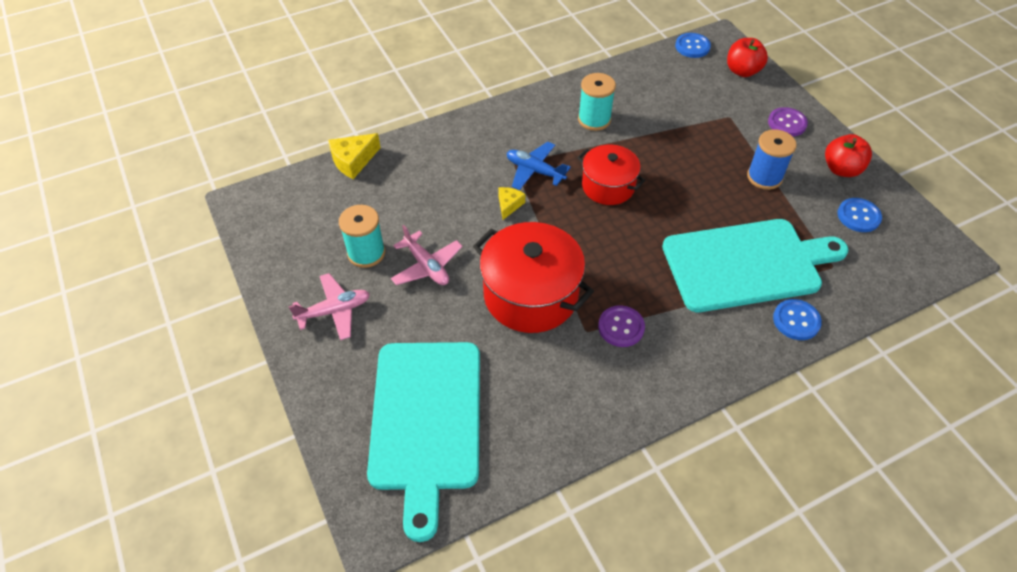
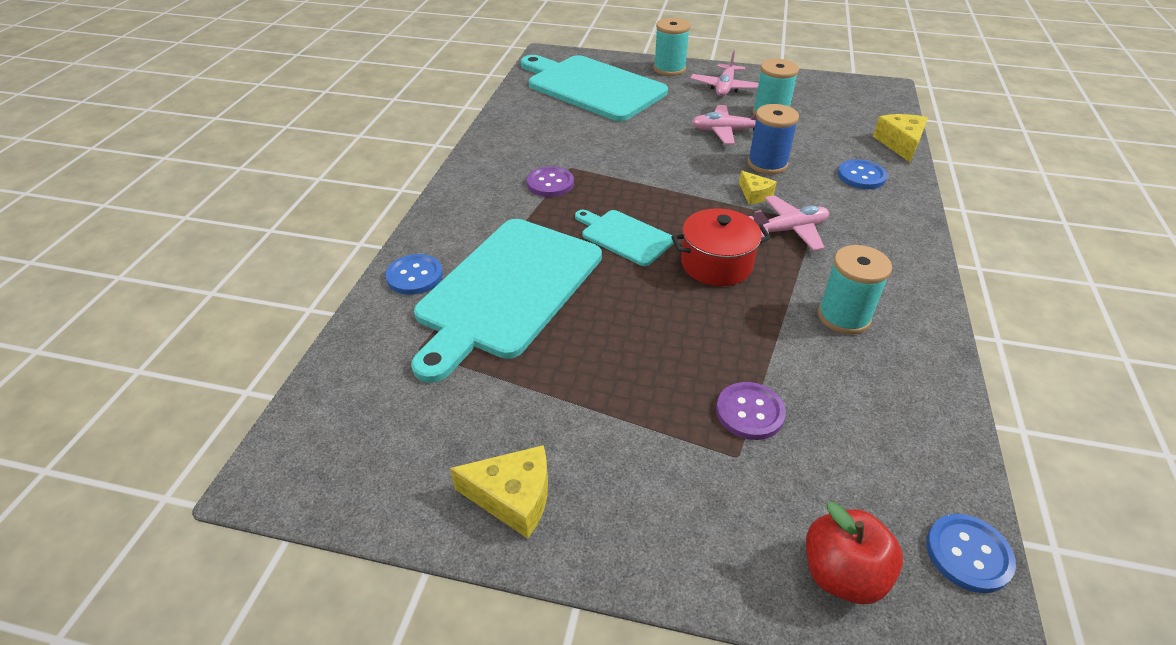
camera: 130 degrees right, 10 degrees down
red pot [473,222,594,333] -> none
blue plane [507,142,571,190] -> pink plane [748,195,829,251]
blue spool [747,129,797,190] -> blue spool moved to [748,104,799,174]
purple button [768,107,808,137] -> purple button moved to [716,382,786,440]
red apple [825,134,872,177] -> yellow cheese [450,445,548,539]
blue button [838,198,882,232] -> blue button moved to [838,159,887,189]
none -> turquoise cutting board [575,210,674,266]
none -> turquoise spool [654,18,690,76]

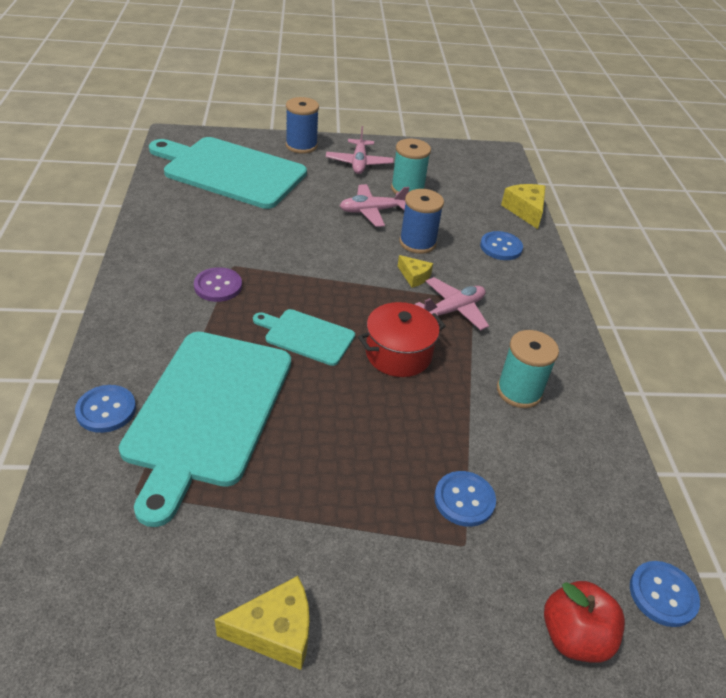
camera: 20 degrees left, 0 degrees up
turquoise spool [654,18,690,76] -> blue spool [286,97,319,154]
purple button [716,382,786,440] -> blue button [434,471,496,527]

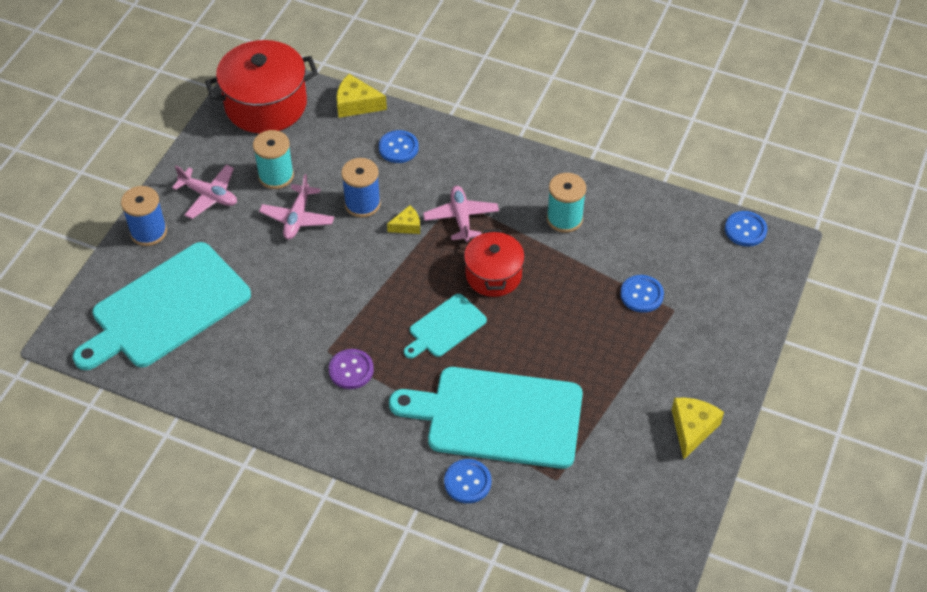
camera: 60 degrees left, 10 degrees up
turquoise cutting board [119,332,291,527] -> turquoise cutting board turned 150 degrees clockwise [389,367,583,469]
red apple [544,581,625,663] -> none
none -> red pot [205,40,318,133]

